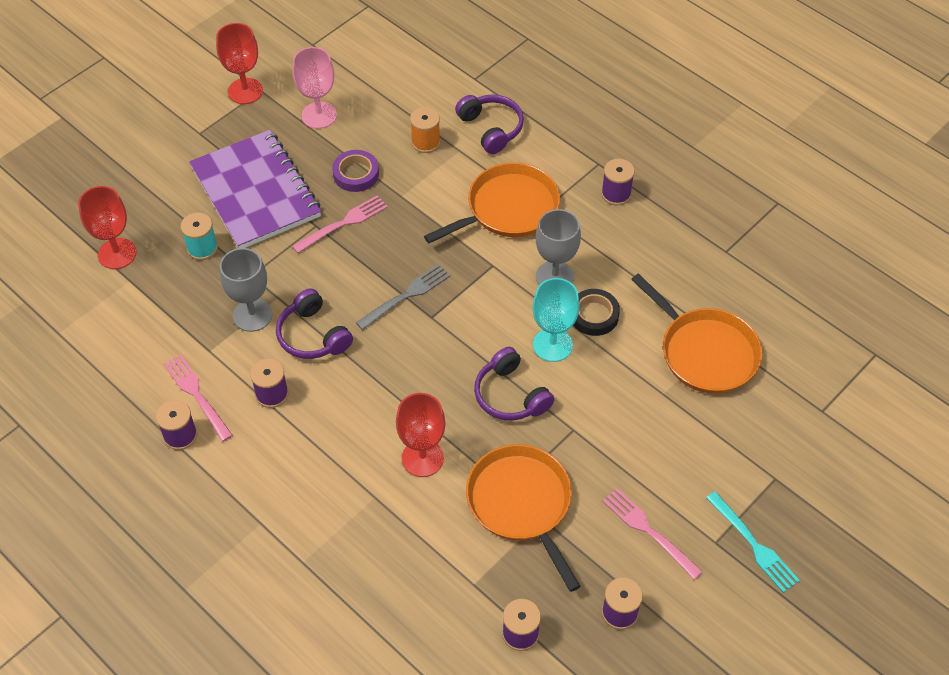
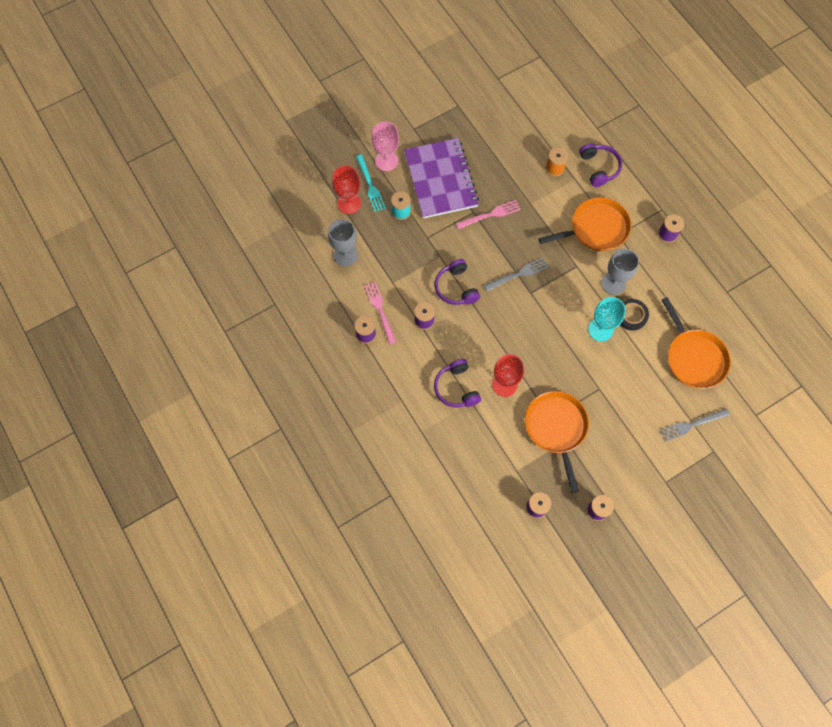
camera: 15 degrees right, 15 degrees up
red goblet [216,23,263,104] -> none
grey goblet [220,248,272,332] -> grey goblet moved to [328,219,358,266]
pink goblet [293,47,337,129] -> pink goblet moved to [372,122,399,171]
purple tape [332,150,379,192] -> none
purple headphones [474,347,554,421] -> purple headphones moved to [434,359,481,407]
pink fork [602,488,703,580] -> none
turquoise fork [706,491,800,593] -> turquoise fork moved to [356,154,386,212]
none -> grey fork [660,408,730,442]

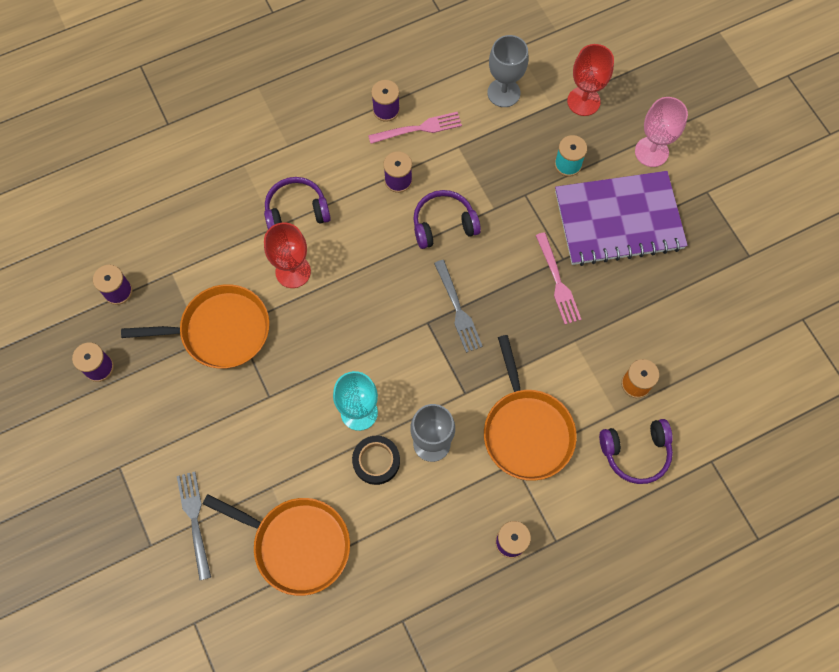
camera: 95 degrees right, 0 degrees up
turquoise fork [356,154,386,212] -> none
orange pan [662,297,731,389] -> orange pan turned 135 degrees counterclockwise [203,494,350,596]

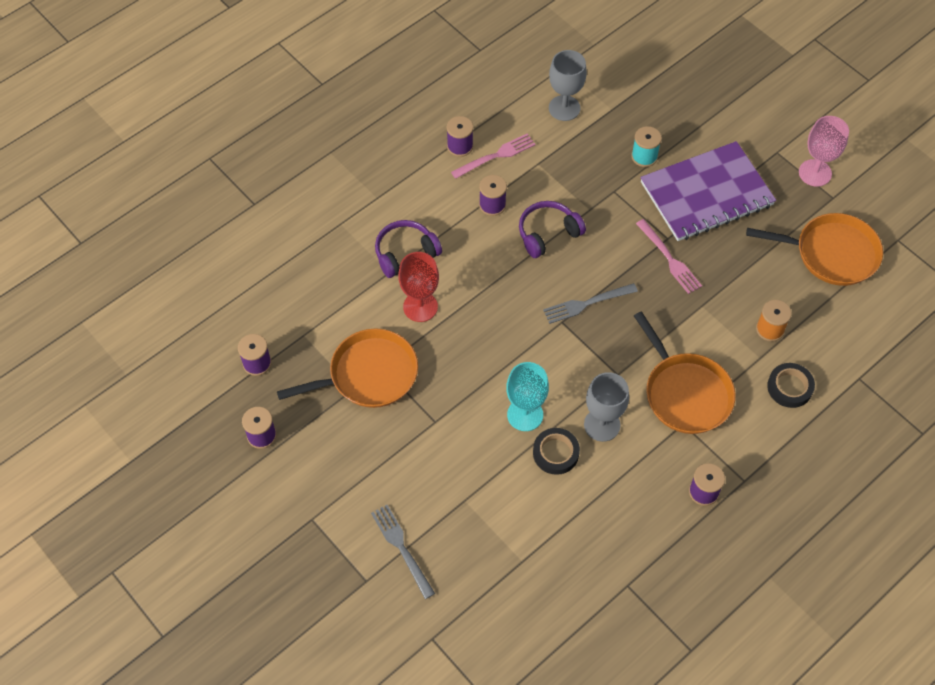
camera: 15 degrees left, 10 degrees down
orange pan [203,494,350,596] -> orange pan moved to [746,213,883,286]
grey fork [434,260,483,353] -> grey fork turned 105 degrees clockwise [543,283,638,324]
red goblet [567,44,614,116] -> none
purple headphones [599,419,673,484] -> black tape [767,363,815,408]
pink goblet [635,97,688,167] -> pink goblet moved to [799,116,849,187]

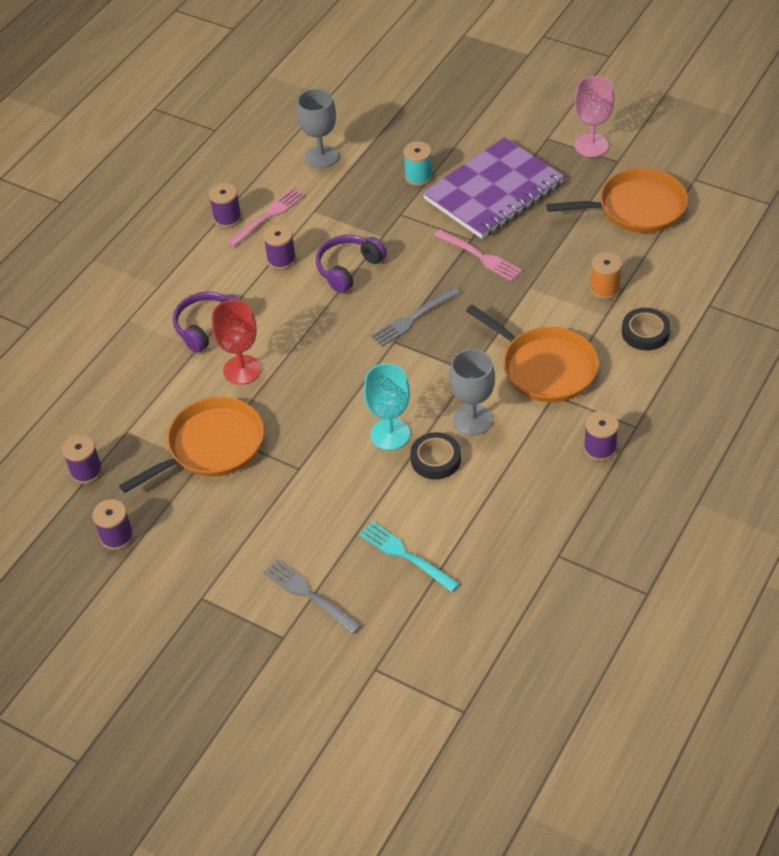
camera: 15 degrees left, 10 degrees down
none -> turquoise fork [359,521,460,592]

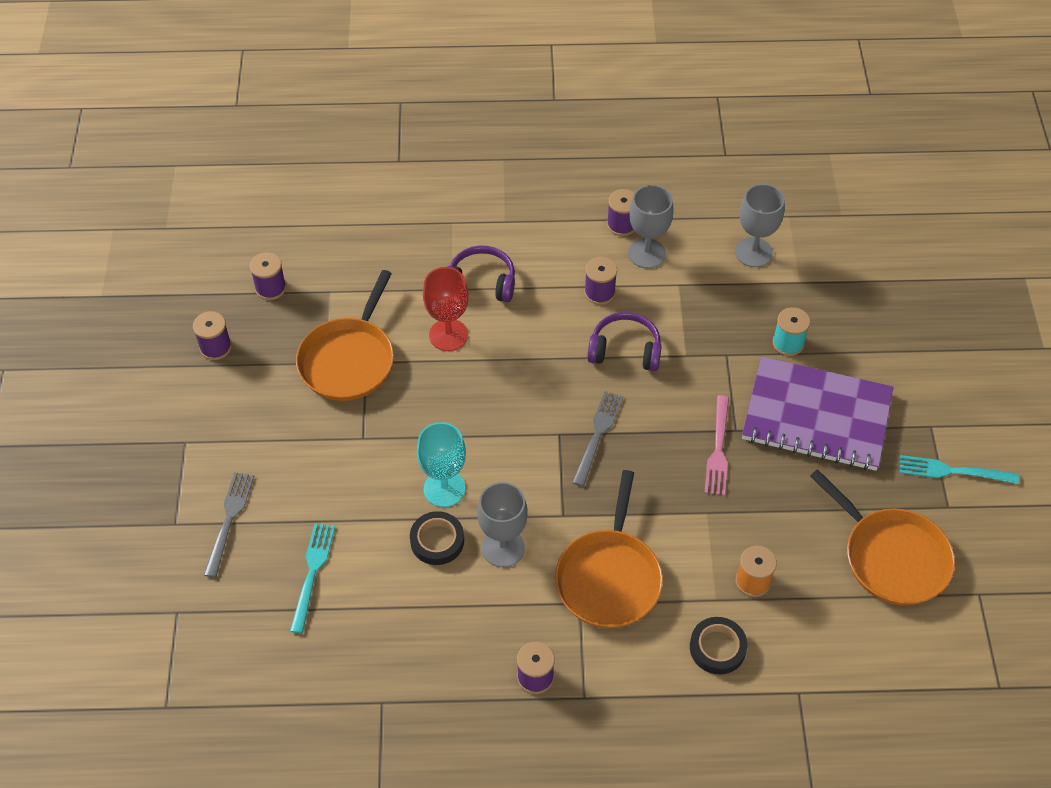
camera: 55 degrees right, 5 degrees up
orange pan [119,397,264,493] -> orange pan turned 90 degrees clockwise [296,270,394,401]
pink fork [227,188,305,247] -> grey goblet [628,185,674,268]
grey fork [371,287,460,347] -> grey fork turned 90 degrees clockwise [572,391,623,487]
pink goblet [574,76,614,157] -> turquoise fork [900,455,1019,484]

